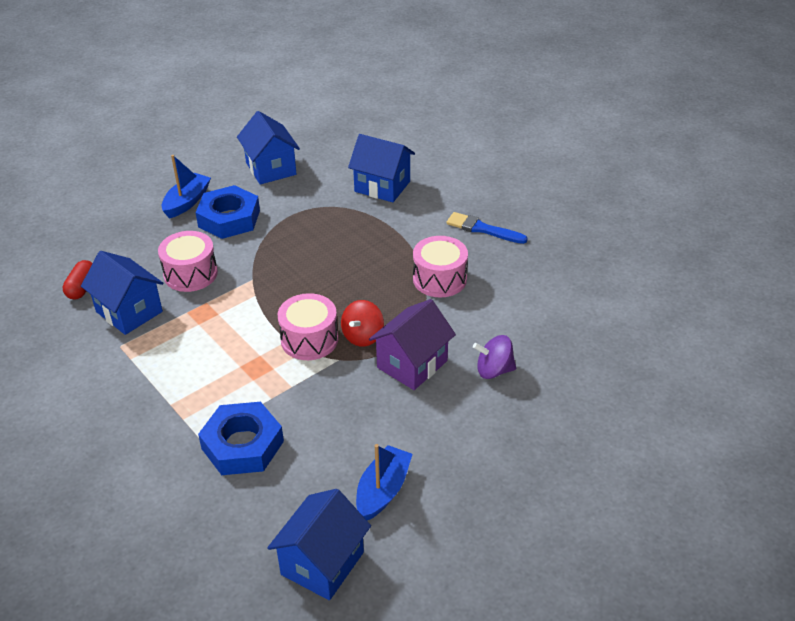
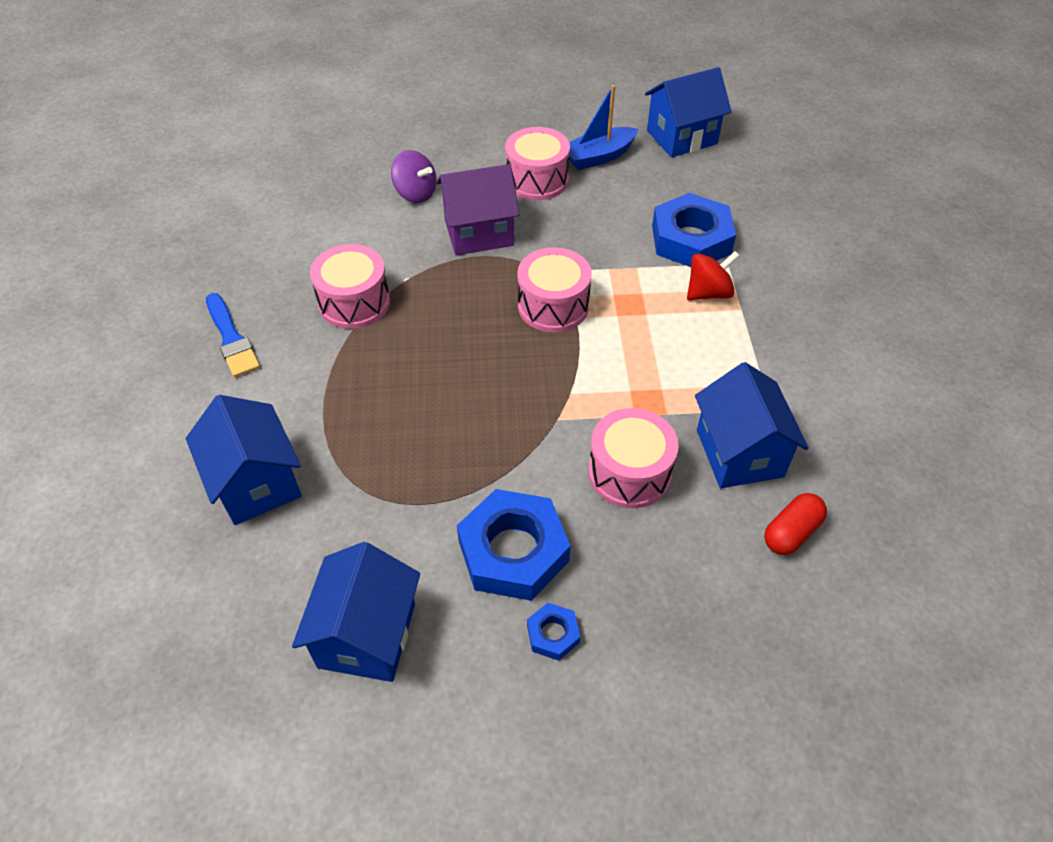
camera: 145 degrees left, 10 degrees up
blue boat [161,155,211,219] -> blue nut [527,603,580,661]
red spinning top [341,300,384,347] -> red spinning top moved to [687,251,740,300]
none -> pink drum [505,127,570,200]

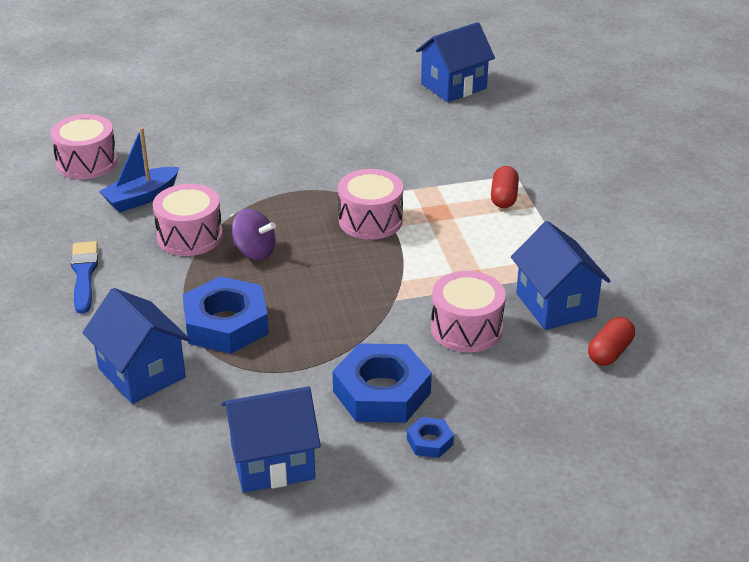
camera: 10 degrees left, 15 degrees down
blue brush [206,293,260,377] -> blue brush turned 150 degrees counterclockwise [71,241,98,314]
blue house [292,542,420,682] -> blue house turned 75 degrees clockwise [222,386,321,493]
purple spinning top [391,150,437,203] -> purple spinning top moved to [232,209,276,260]
purple house [436,164,520,255] -> none
pink drum [505,127,570,200] -> pink drum moved to [51,114,117,179]
blue boat [569,85,638,170] -> blue boat moved to [99,127,179,212]
blue nut [652,193,736,267] -> blue nut moved to [183,276,269,354]
red spinning top [687,251,740,300] -> red capsule [491,166,519,208]

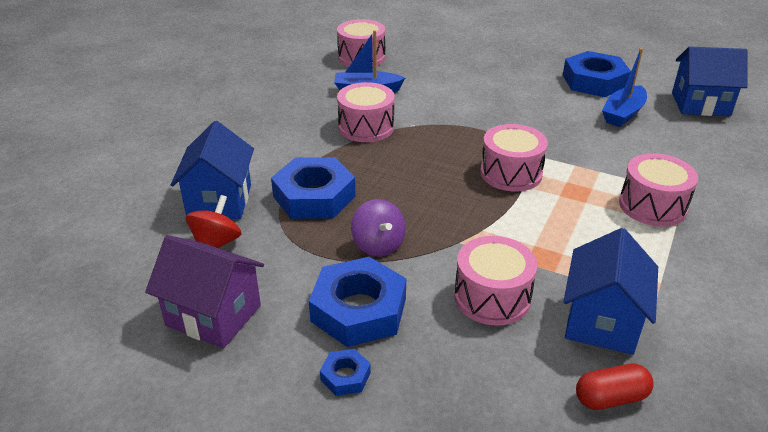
camera: 40 degrees right, 0 degrees up
blue brush [71,241,98,314] -> none
blue house [222,386,321,493] -> purple house [145,235,264,348]
purple spinning top [232,209,276,260] -> purple spinning top moved to [351,199,406,257]
red capsule [491,166,519,208] -> pink drum [619,153,698,227]
none -> red spinning top [186,195,242,248]
none -> blue nut [563,51,631,97]
none -> blue boat [602,48,647,127]

